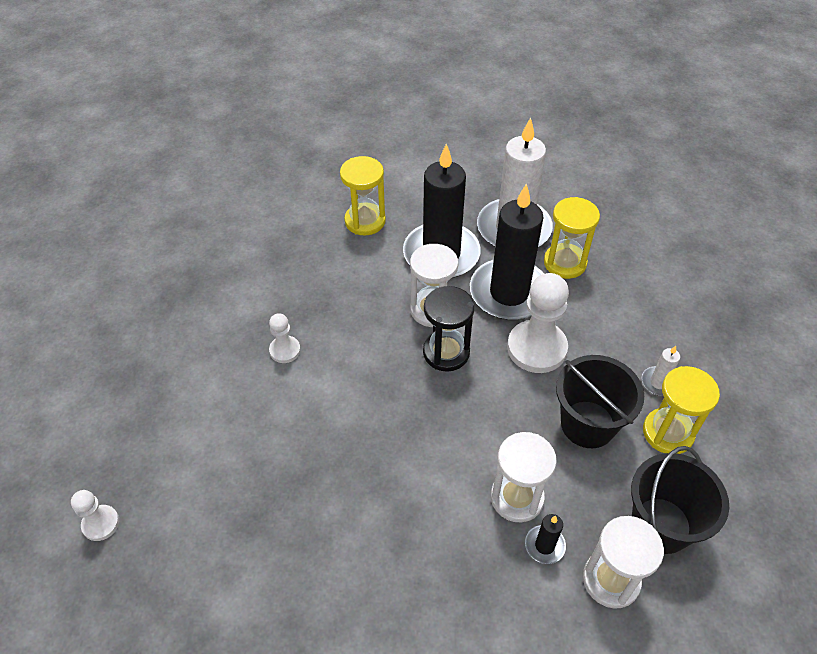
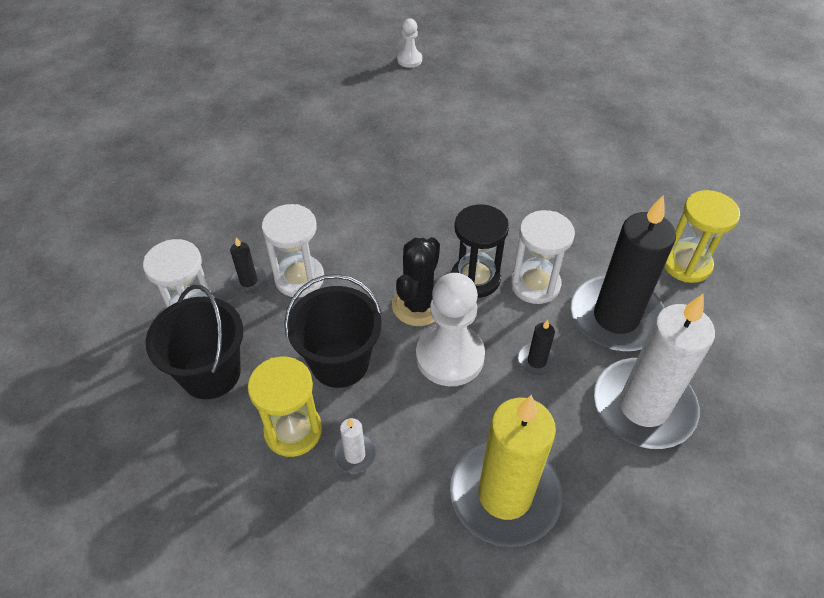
camera: 110 degrees right, 0 degrees up
white pawn [269,313,301,363] -> none
black candle [470,183,544,320] -> black candle [518,320,557,376], size x0.40
yellow hourglass [544,197,600,279] -> none
none -> black cactus [392,237,440,326]
none -> yellow candle [450,395,563,547]

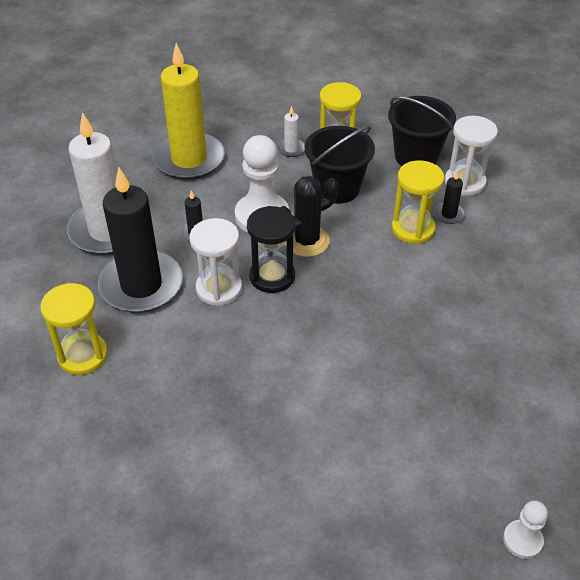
camera: 155 degrees right, 5 degrees down
white hourglass [262,204,324,297] -> yellow hourglass [391,160,444,244]
black cactus [392,237,440,326] -> black cactus turned 60 degrees clockwise [281,176,338,257]

